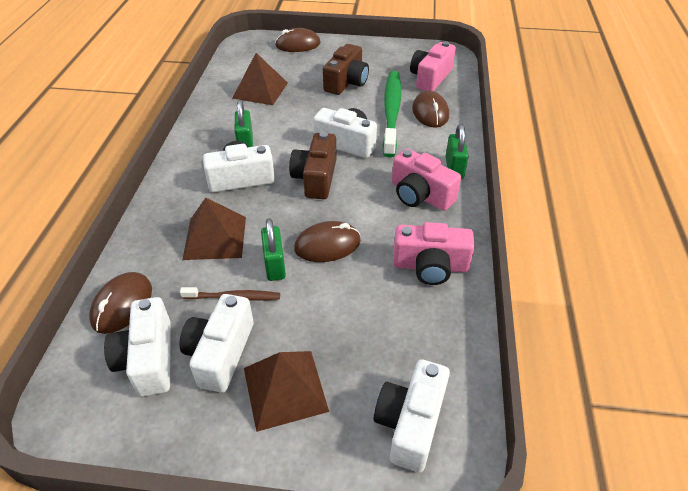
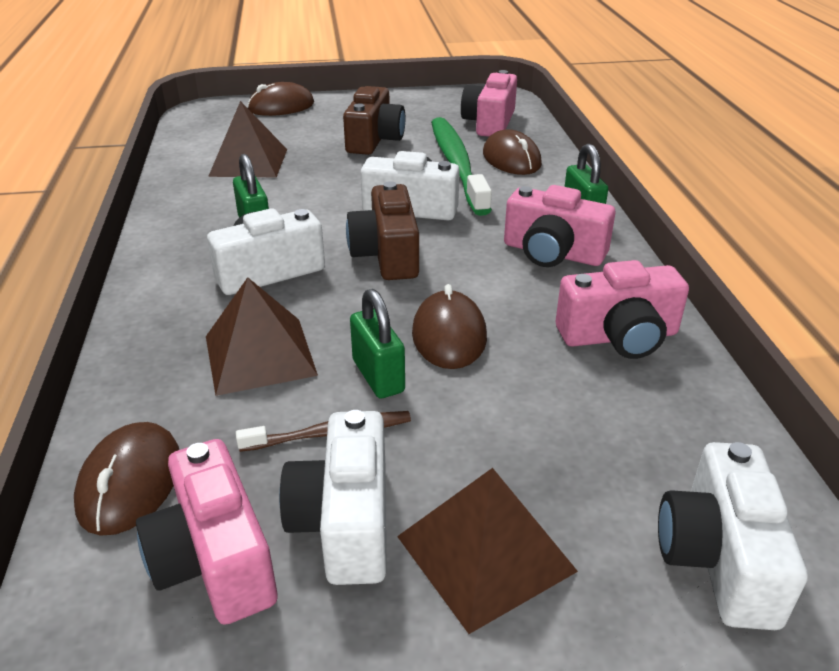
camera: 15 degrees left, 10 degrees down
white camera [104,297,171,396] -> pink camera [136,439,278,625]
brown mouse [294,221,361,262] -> brown mouse turned 60 degrees counterclockwise [412,284,487,369]

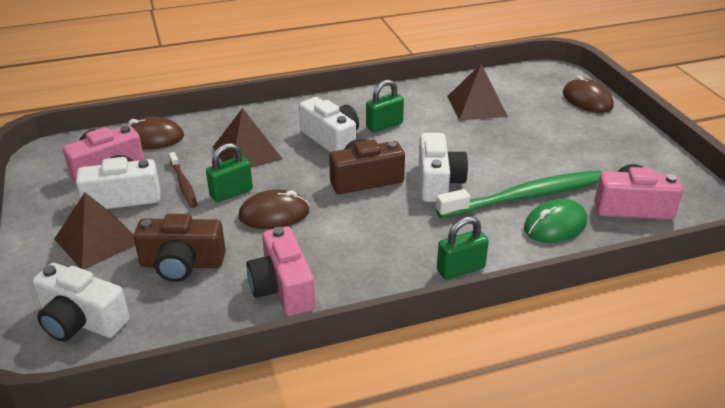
camera: 80 degrees right, 0 degrees up
brown camera [343,86,405,155] -> brown camera moved to [134,214,226,282]
brown mouse [483,129,542,175] -> green mouse [524,199,587,243]
pink camera [504,185,616,267] -> none
white camera [658,442,808,630] -> white camera turned 150 degrees counterclockwise [32,263,129,342]

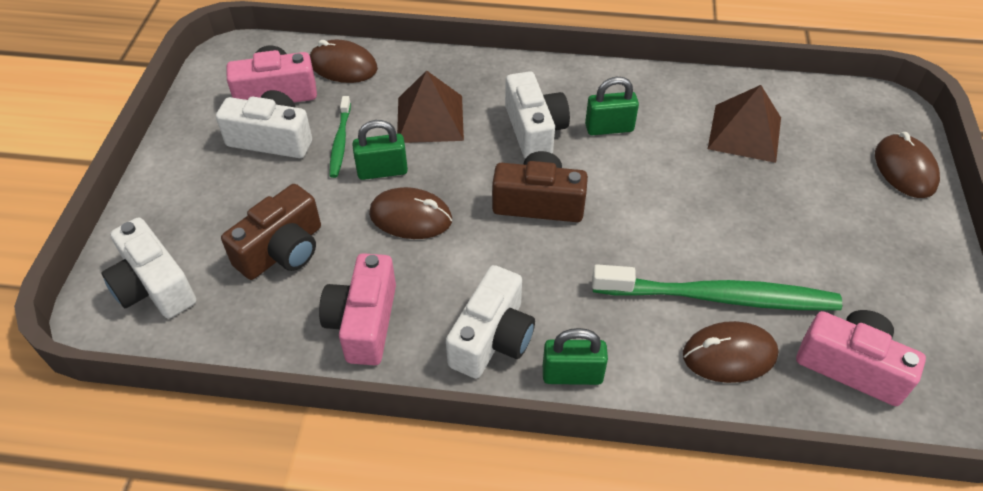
camera: 25 degrees right, 15 degrees up
brown pyramid [54,192,135,269] -> none
brown camera [134,214,226,282] -> brown camera turned 75 degrees counterclockwise [221,184,321,280]
brown toothbrush [169,152,198,208] -> green toothbrush [329,96,351,178]
white camera [419,133,468,202] -> white camera moved to [446,265,535,379]
green mouse [524,199,587,243] -> brown mouse [683,321,779,383]

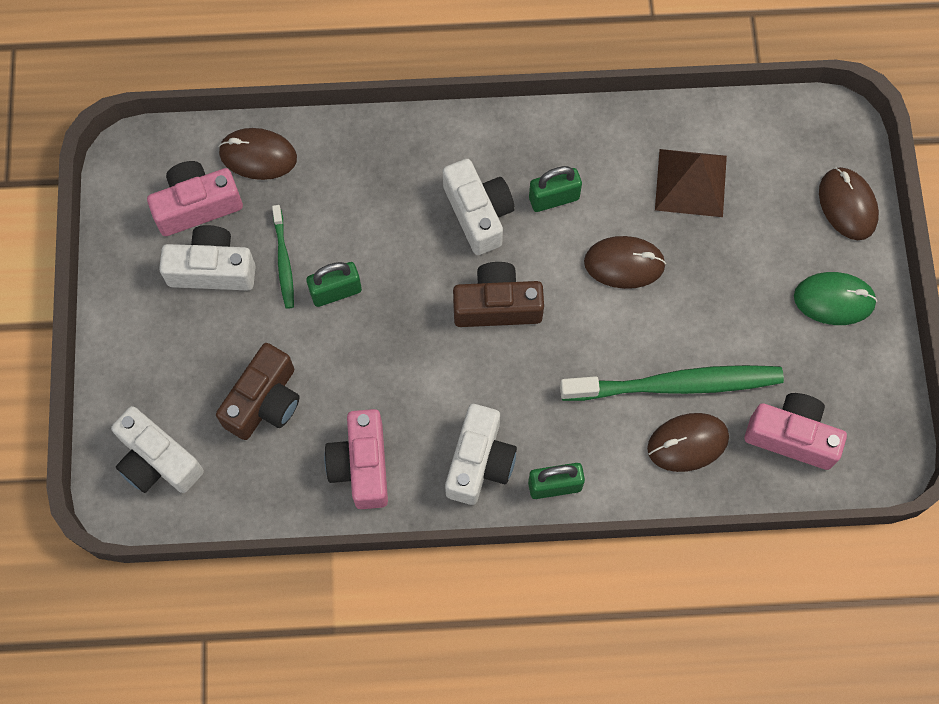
camera: 10 degrees left, 20 degrees up
brown mouse [369,187,452,239] -> brown mouse moved to [584,236,666,289]
brown pyramid [397,70,464,143] -> none
none -> green mouse [794,272,877,325]

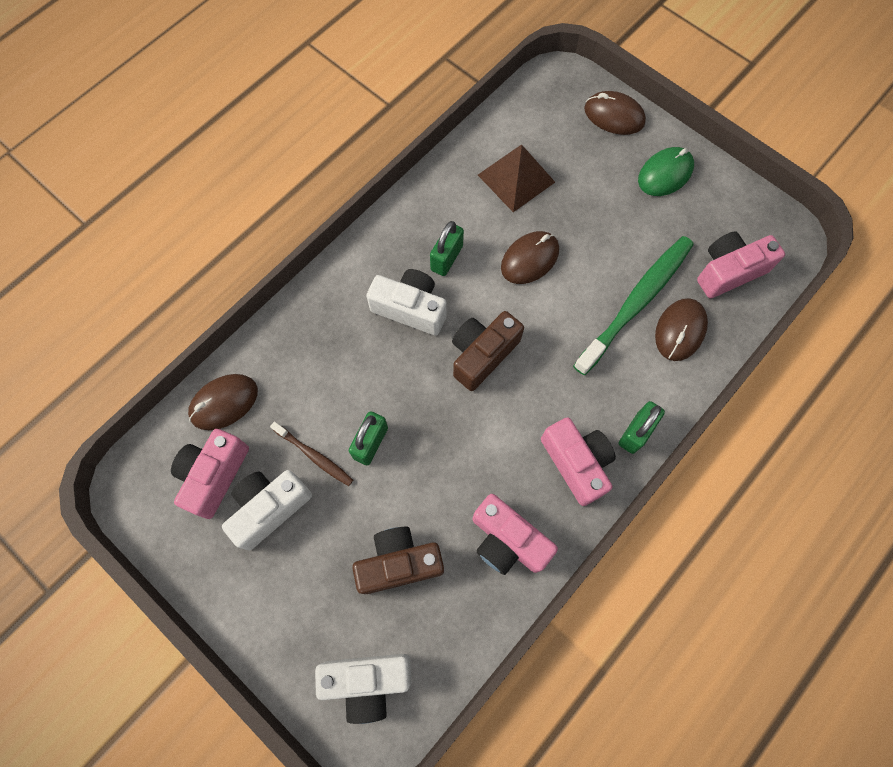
camera: 45 degrees left, 0 degrees up
brown camera [216,343,300,440] -> brown camera turned 90 degrees counterclockwise [352,527,444,594]
green toothbrush [272,205,294,309] -> brown toothbrush [270,421,353,486]
white camera [445,404,517,505] -> pink camera [541,417,616,506]

